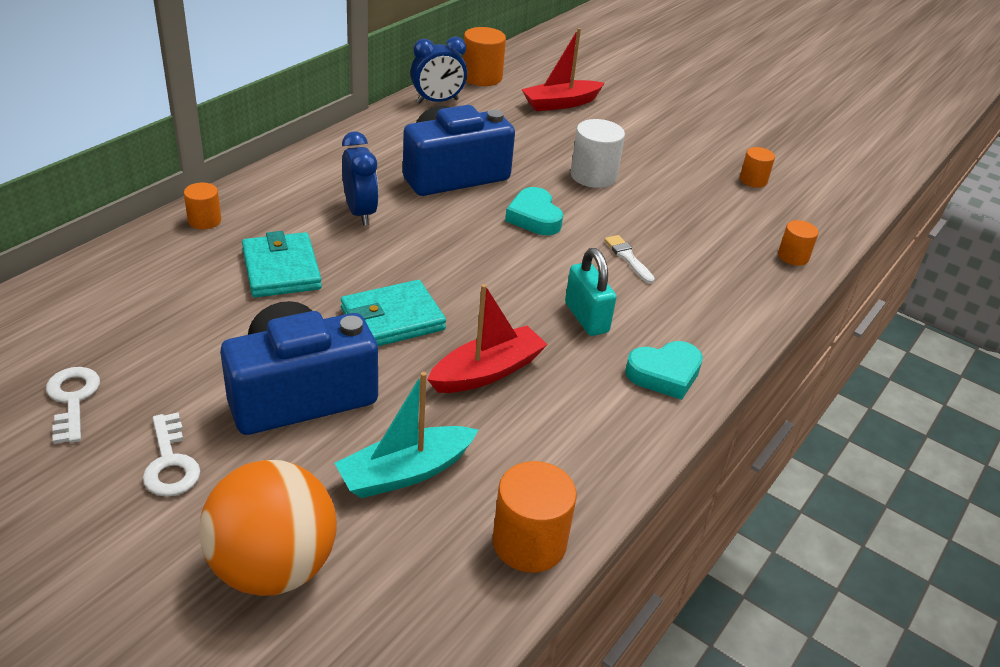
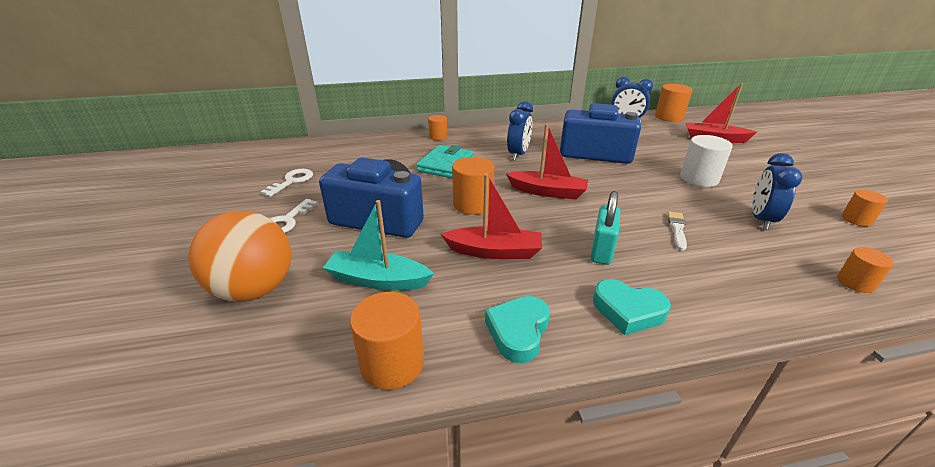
camera: 45 degrees right, 5 degrees down
turquoise wallet [341,280,446,346] -> orange cylinder [452,157,494,215]
turquoise heart [505,187,563,235] -> turquoise heart moved to [485,296,550,363]
none -> red boat [506,124,588,199]
none -> blue clock [752,153,803,230]

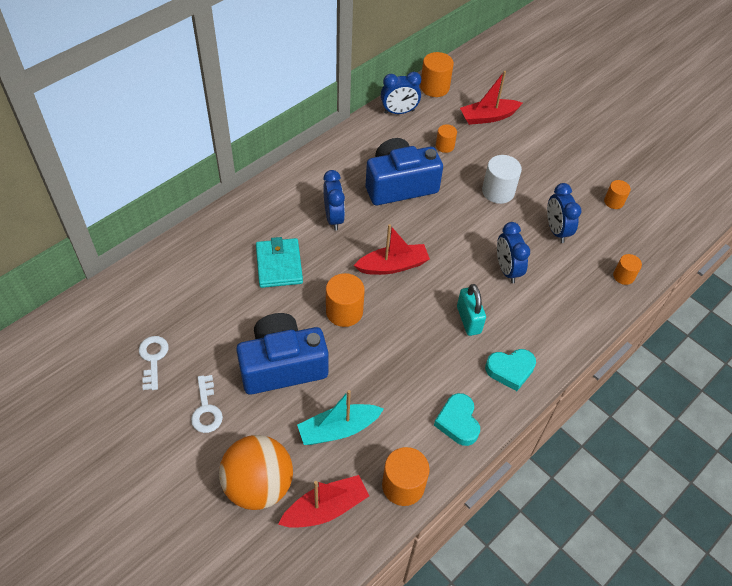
camera: 35 degrees left, 20 degrees up
orange cylinder [428,115,447,140] -> orange cylinder moved to [436,124,457,153]
red boat [441,174,542,259] -> red boat moved to [278,475,369,528]
white brush [668,211,687,251] -> blue clock [497,222,530,283]

